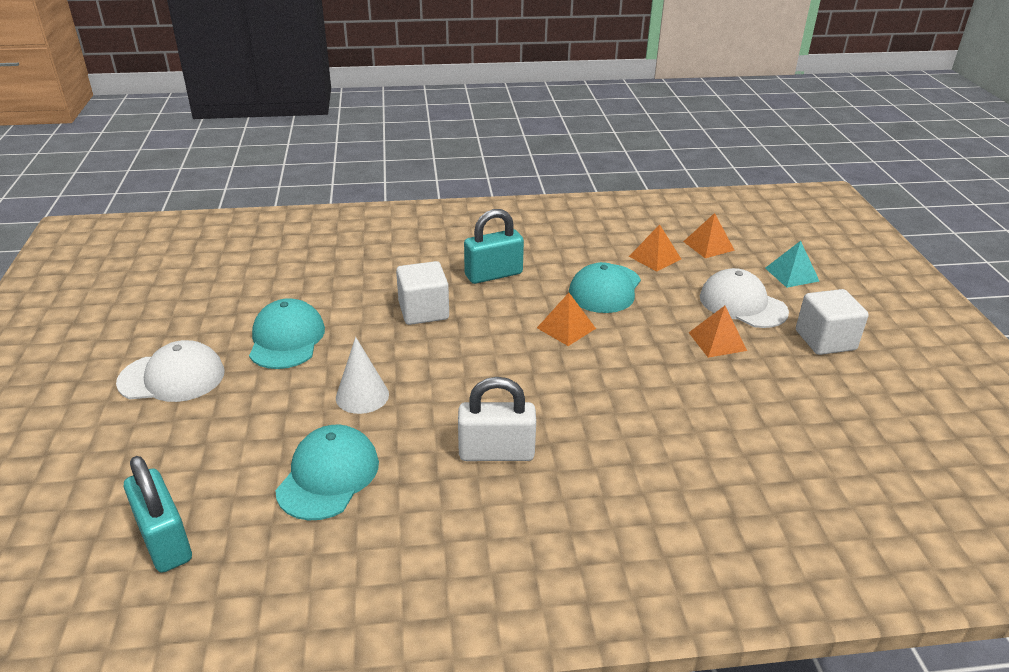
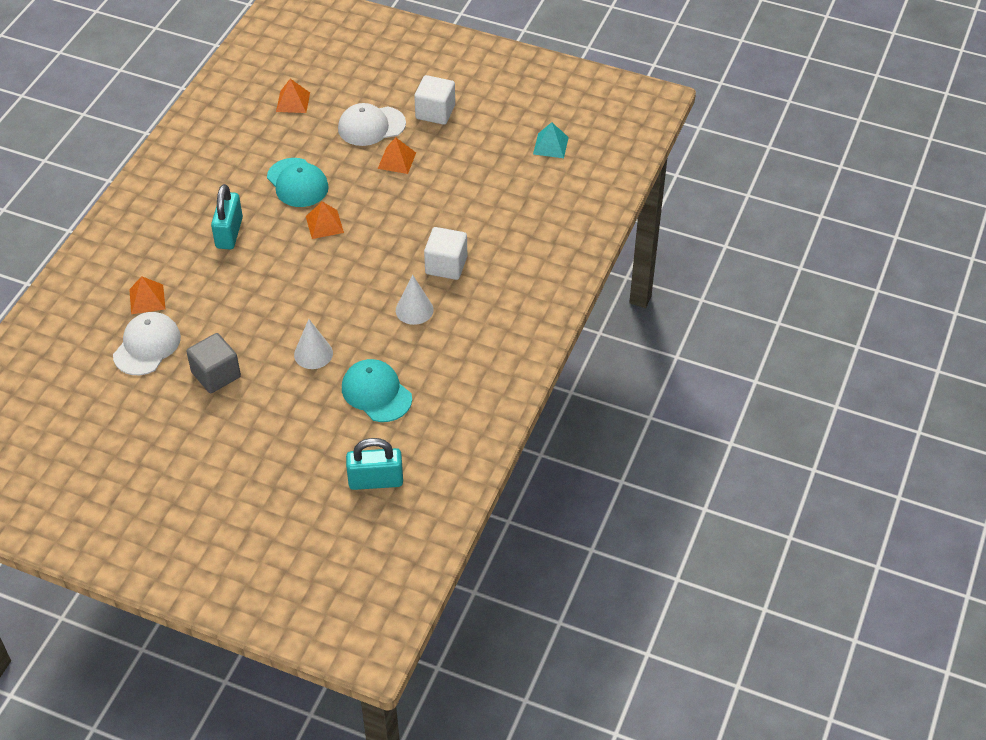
camera: 60 degrees left, 15 degrees up
white cap [116,340,225,402] -> white cap moved to [113,312,181,375]
turquoise cap [249,298,325,369] -> grey cube [186,333,241,393]
white cube [396,261,449,325] -> white cube moved to [424,227,467,280]
white padlock [458,377,536,461] -> white cone [396,274,434,325]
orange pyramid [629,224,681,271] -> orange pyramid moved to [129,276,165,314]
turquoise pyramid [765,241,819,288] -> turquoise pyramid moved to [533,122,569,158]

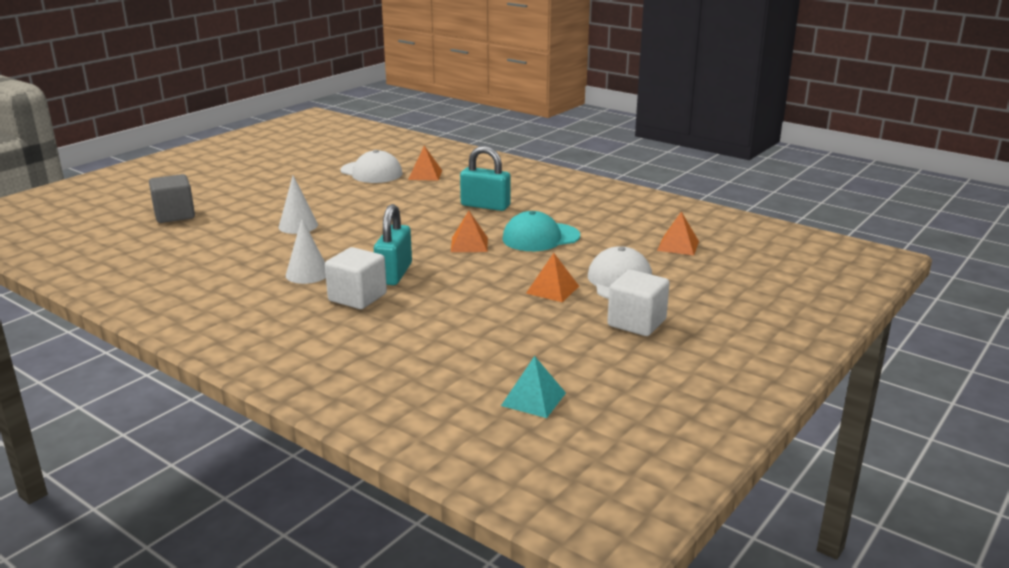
camera: 105 degrees right, 25 degrees down
grey cube [186,333,241,393] -> grey cube moved to [149,174,195,223]
turquoise cap [342,359,412,422] -> none
turquoise padlock [346,438,403,490] -> turquoise padlock moved to [374,204,412,285]

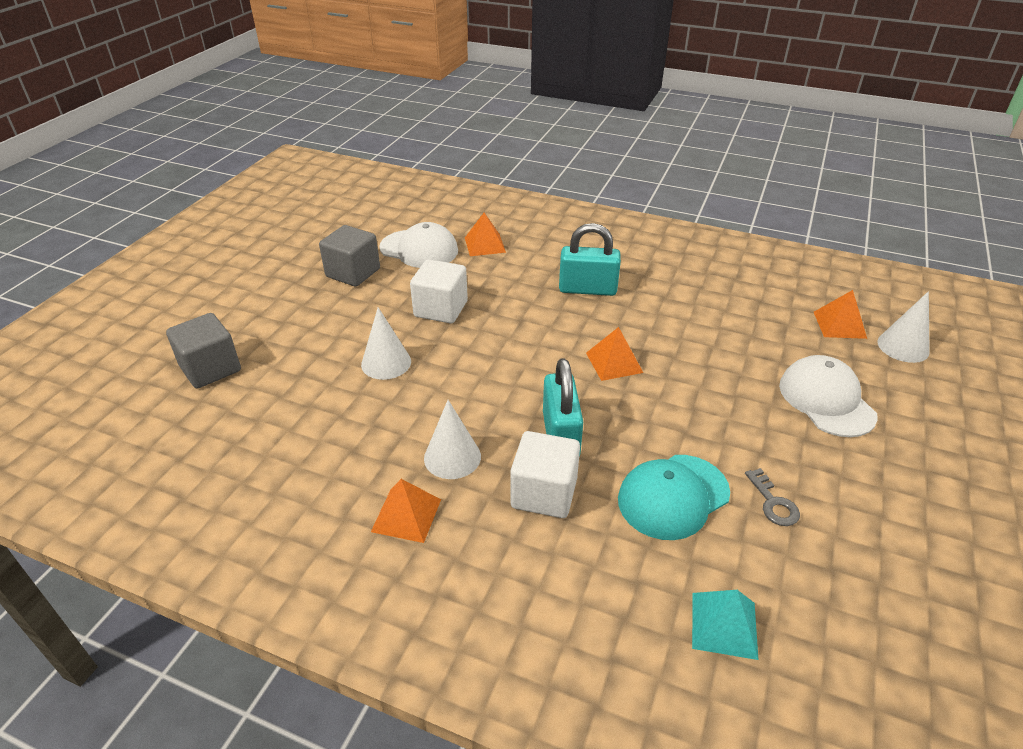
camera: 15 degrees left, 15 degrees up
turquoise pyramid [501,356,566,418] -> turquoise pyramid moved to [692,590,759,660]
turquoise cap [502,211,580,251] -> turquoise cap moved to [618,455,730,540]
orange pyramid [526,253,579,302] -> orange pyramid moved to [371,479,441,543]
white cube [607,270,670,336] -> white cube moved to [410,259,468,324]
none -> grey cube [319,225,380,287]
none -> grey key [745,468,800,526]
none -> white cone [877,291,930,363]

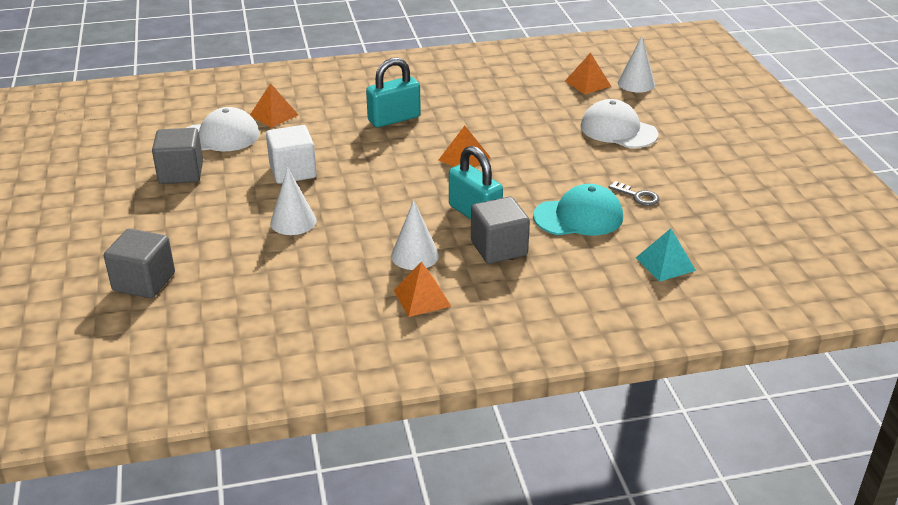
camera: 35 degrees left, 5 degrees down
white cube [510,431,580,518] -> grey cube [471,197,530,264]
turquoise cap [618,455,730,540] -> turquoise cap turned 120 degrees counterclockwise [533,184,623,236]

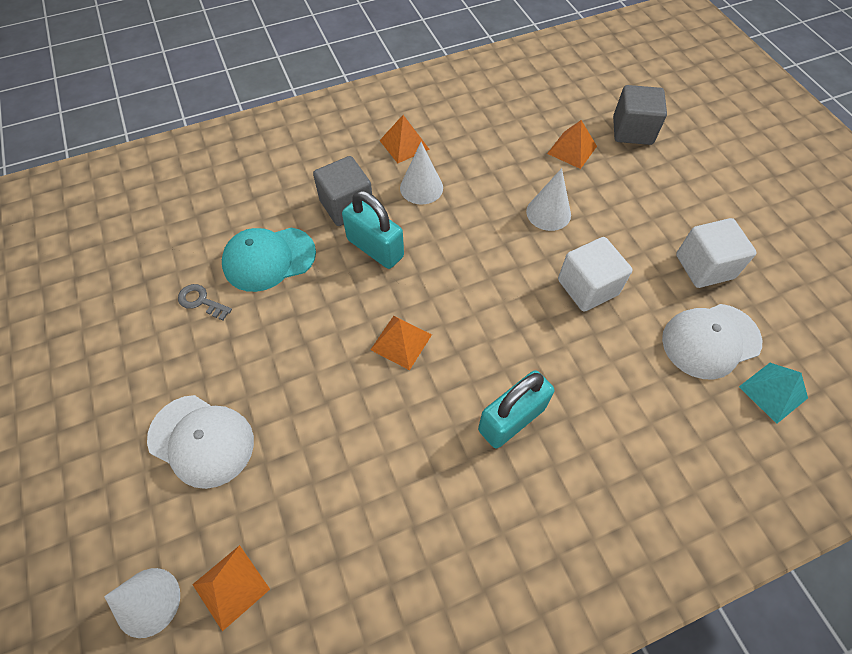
camera: 170 degrees right, 25 degrees up
grey cube [152,128,203,184] -> white cube [676,218,757,288]
orange pyramid [250,83,298,128] -> orange pyramid moved to [547,120,597,169]
turquoise pyramid [636,228,696,282] -> turquoise pyramid moved to [739,363,808,424]

